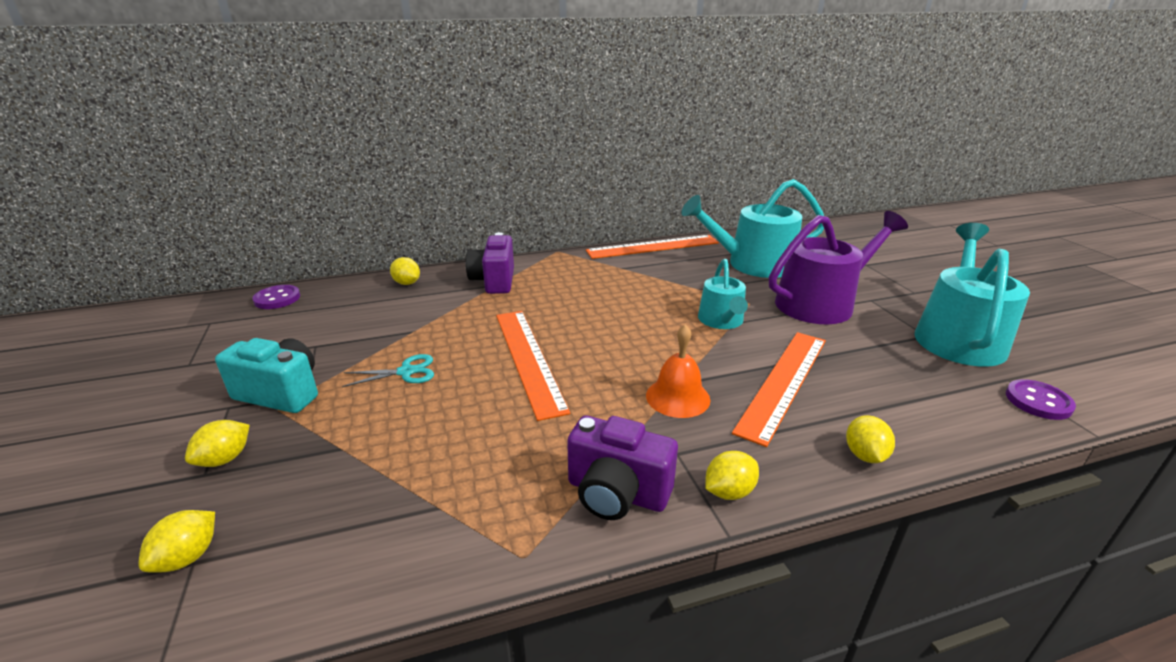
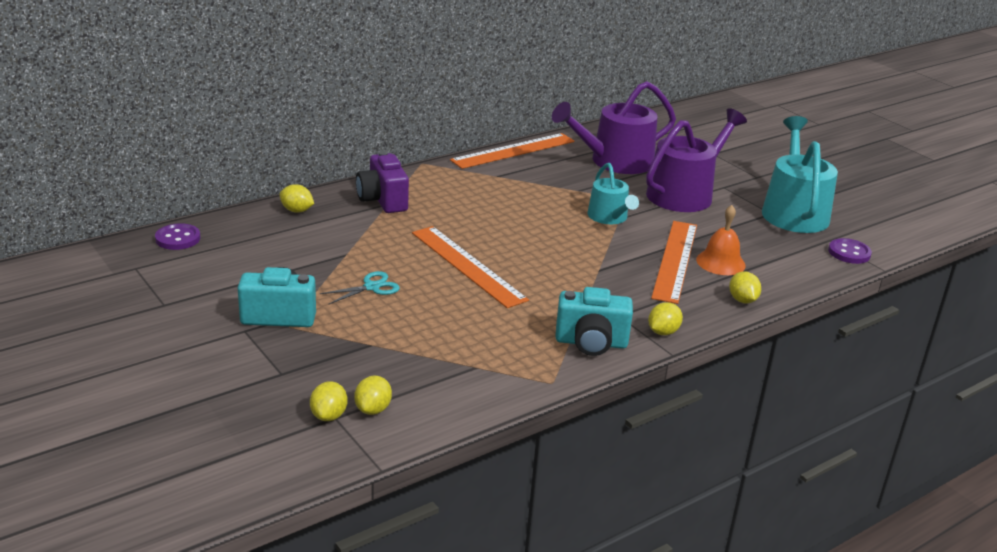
camera: 20 degrees left, 0 degrees up
yellow lemon [185,420,250,467] -> yellow lemon moved to [354,376,392,415]
purple camera [567,416,678,520] -> turquoise camera [555,287,633,356]
orange bell [646,324,711,418] -> orange bell moved to [696,205,746,275]
turquoise watering can [681,179,824,278] -> purple watering can [552,81,676,174]

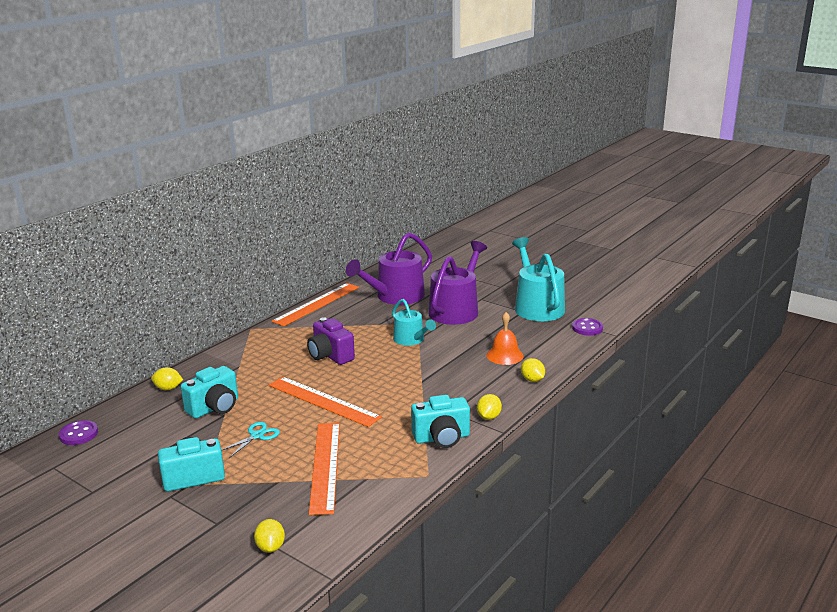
camera: 15 degrees left, 5 degrees down
yellow lemon [354,376,392,415] -> none
purple camera [356,151,409,213] -> purple camera moved to [307,317,355,365]
orange ruler [651,221,697,304] -> orange ruler moved to [309,423,340,515]
none -> turquoise camera [181,366,238,418]

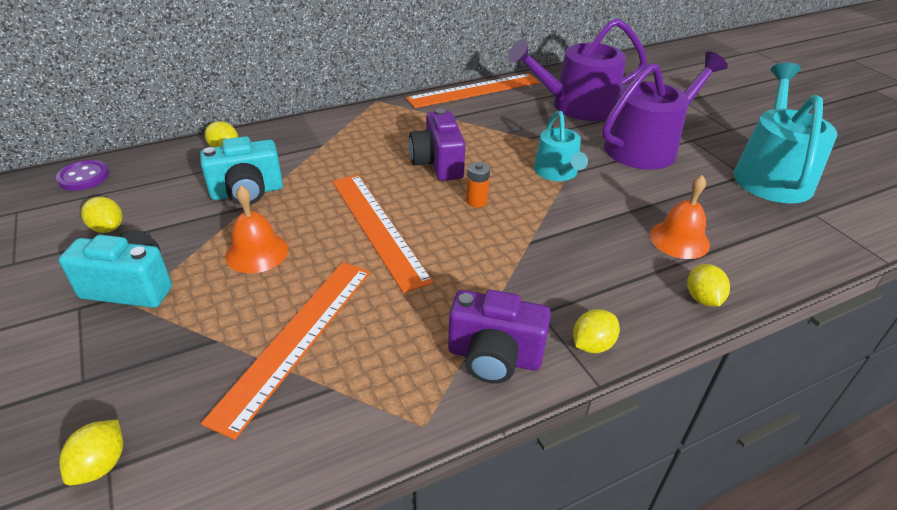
camera: 25 degrees right, 15 degrees up
turquoise scissors [222,422,280,458] -> orange bell [225,186,288,273]
turquoise camera [411,395,470,448] -> purple camera [448,289,551,384]
purple button [572,318,603,336] -> none
none -> yellow lemon [81,197,123,233]
none -> orange battery [466,162,490,207]

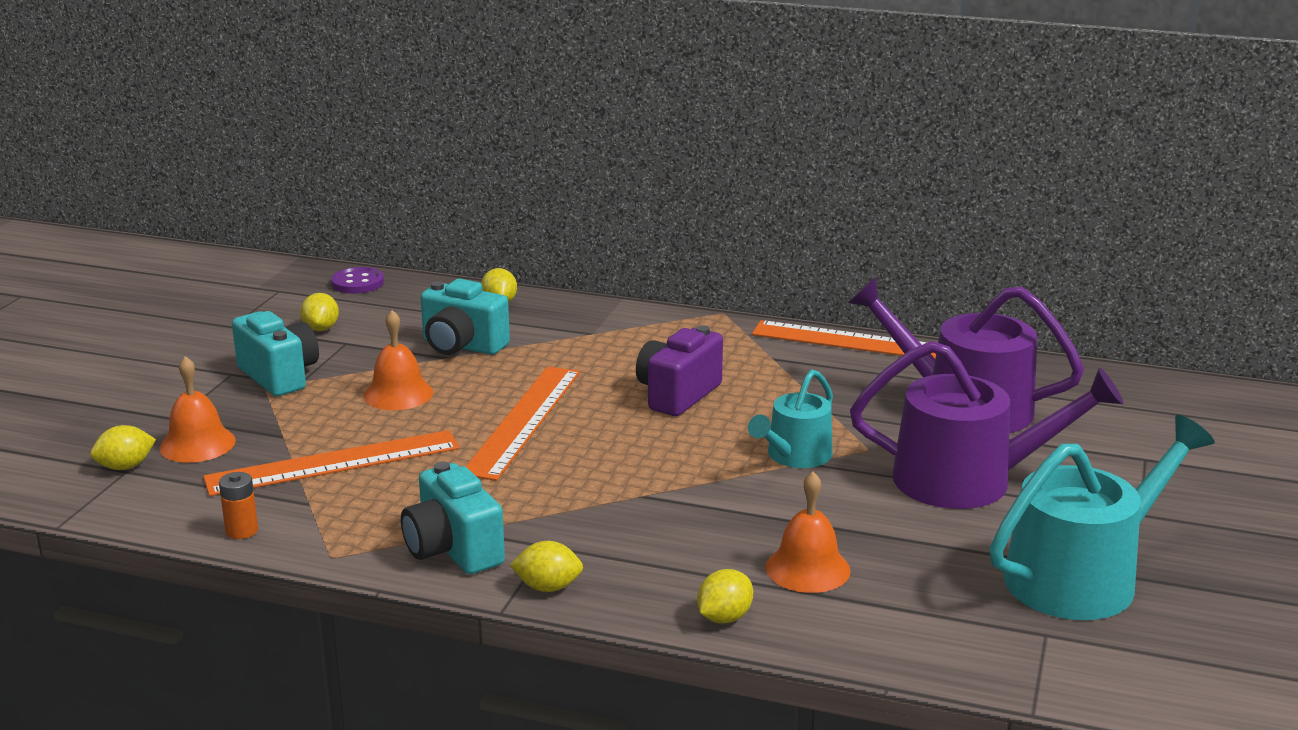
camera: 45 degrees right, 15 degrees down
purple camera [448,289,551,384] -> turquoise camera [401,461,505,574]
orange battery [466,162,490,207] -> orange battery moved to [219,472,258,539]
none -> orange bell [160,356,236,463]

